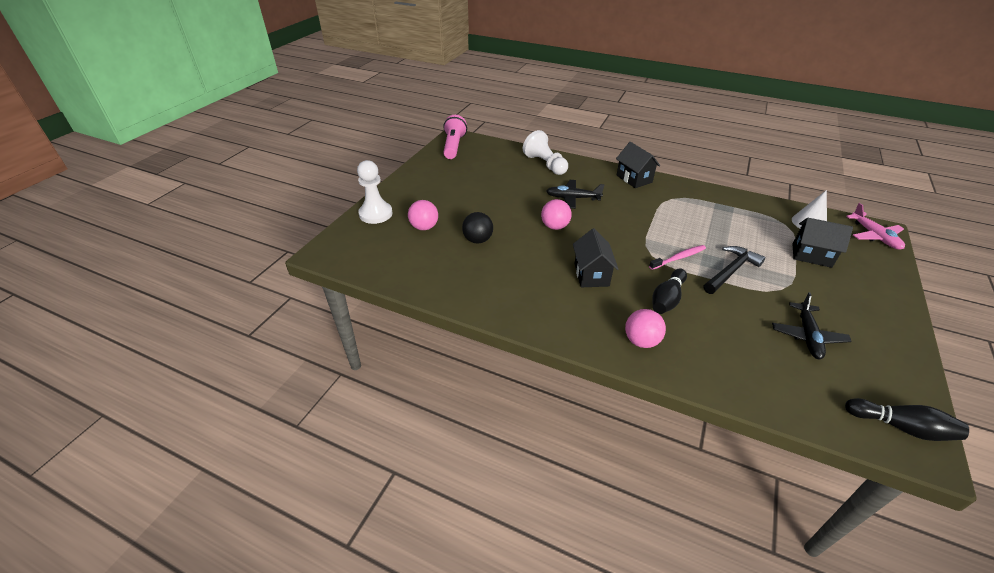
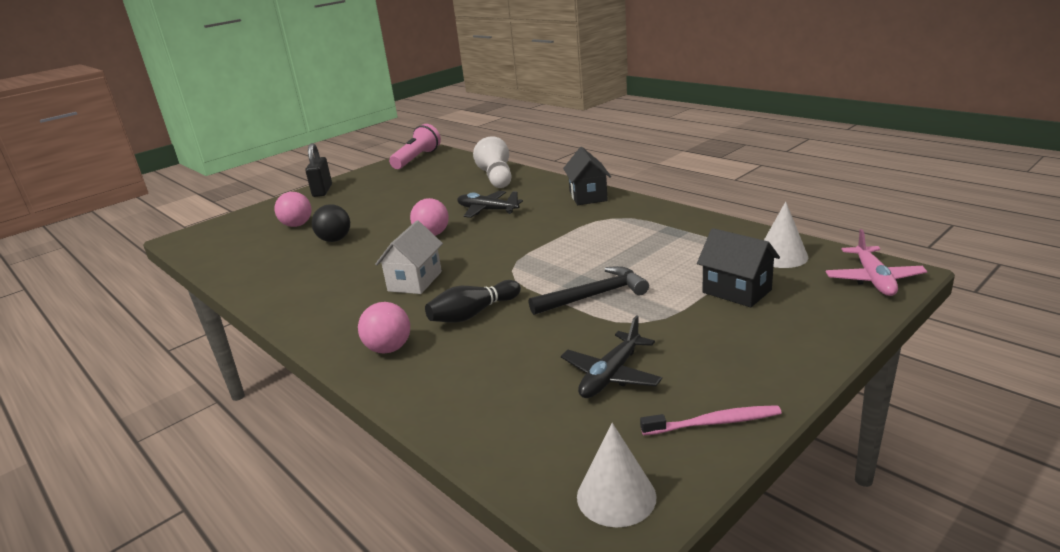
camera: 25 degrees right, 15 degrees down
white pawn [357,160,393,224] -> none
black house [573,229,618,287] -> white house [375,221,443,294]
pink toothbrush [649,245,706,270] -> pink toothbrush moved to [640,405,781,436]
black bowling pin [845,398,969,441] -> white cone [577,423,656,527]
none -> black padlock [305,143,332,197]

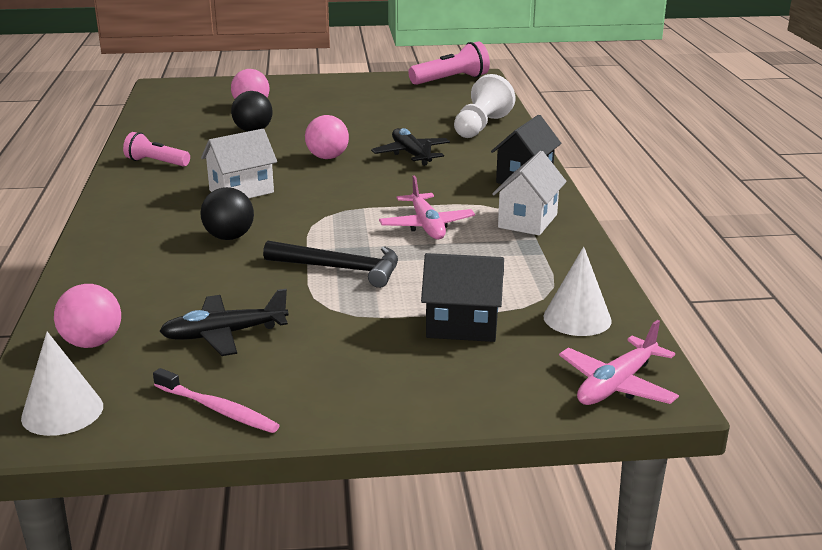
camera: 35 degrees right, 0 degrees up
black padlock [305,143,332,197] -> none
pink ball [358,302,410,354] -> pink ball moved to [54,284,121,348]
black bowling pin [425,280,521,323] -> black ball [200,187,254,240]
black house [697,228,780,307] -> black house turned 75 degrees counterclockwise [421,253,504,342]
none -> pink flashlight [123,132,190,166]
none -> pink plane [379,176,475,240]
none -> white house [492,151,567,235]

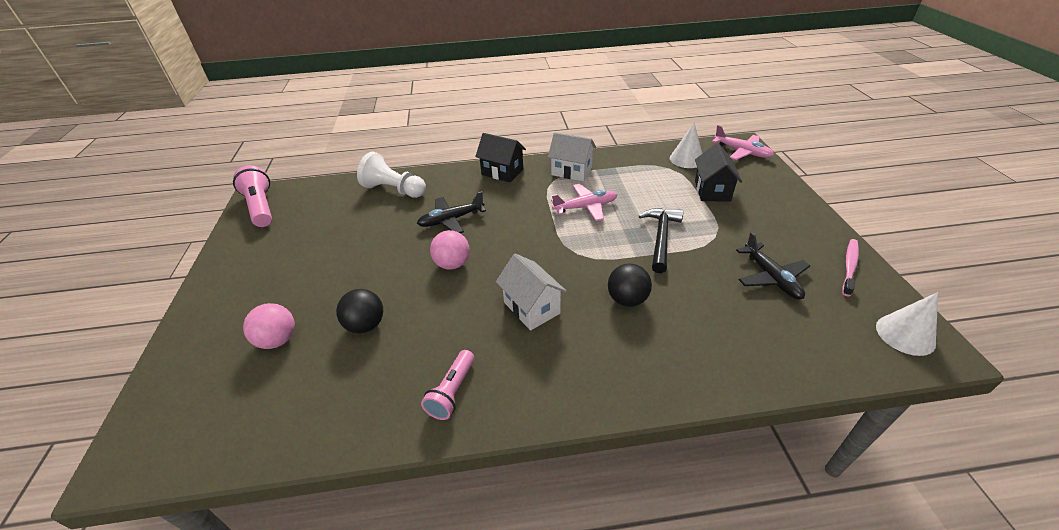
camera: 90 degrees left, 15 degrees up
pink ball [54,284,121,348] -> none

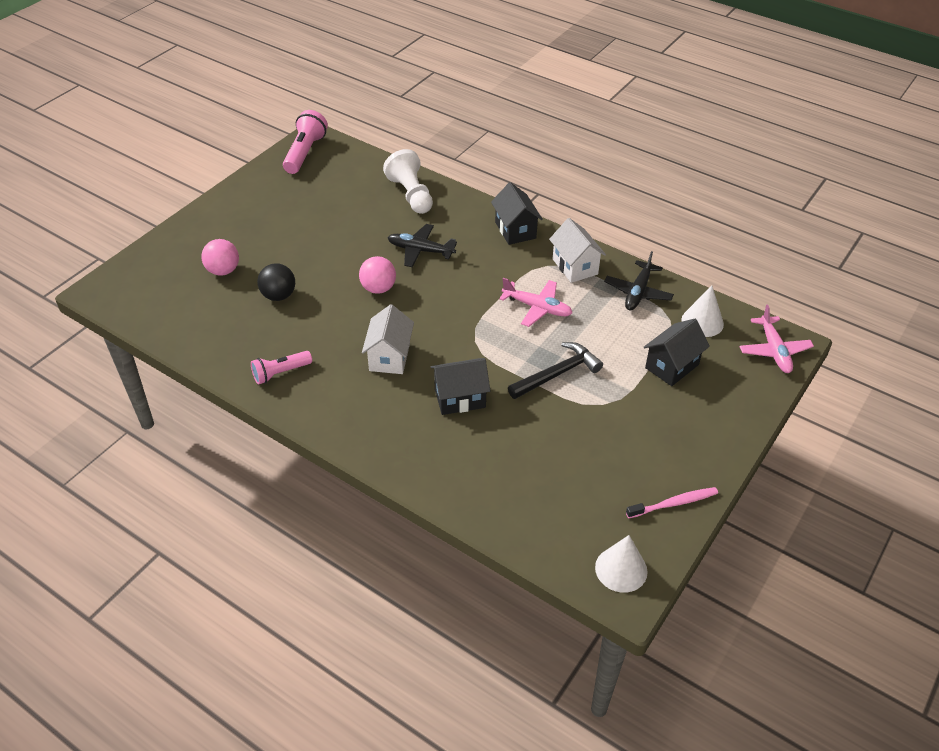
camera: 40 degrees right, 5 degrees up
black ball [608,263,652,307] -> black house [431,358,490,415]
black plane [736,232,810,299] -> black plane moved to [604,251,674,310]

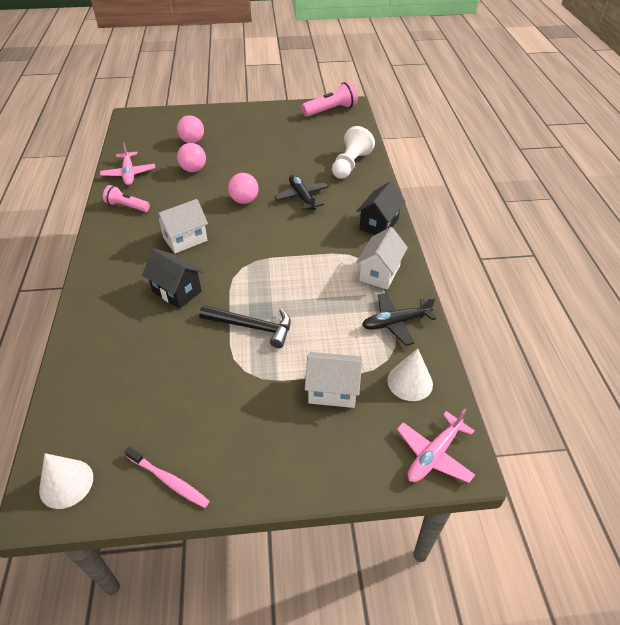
camera: 50 degrees right, 0 degrees up
black ball [257,263,295,301] -> pink ball [177,143,206,172]
pink plane [499,278,572,327] -> pink plane moved to [100,142,155,185]
black house [644,319,710,386] -> white house [305,352,362,408]

